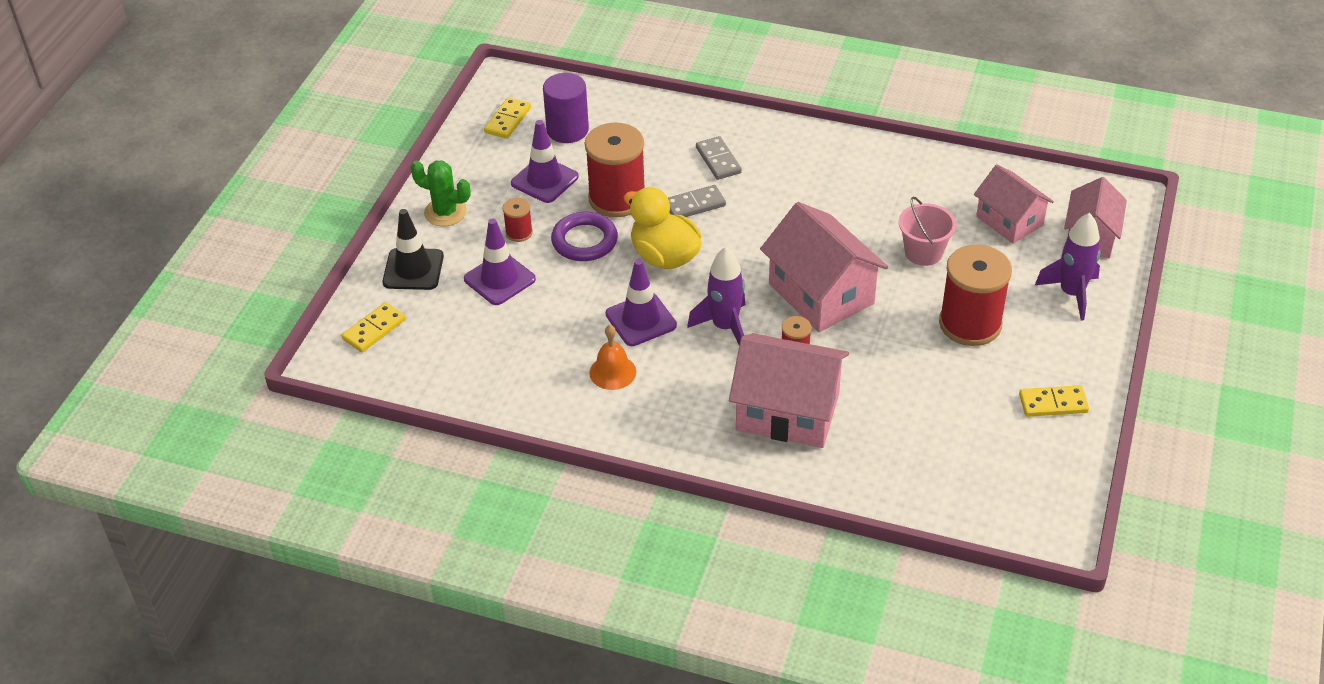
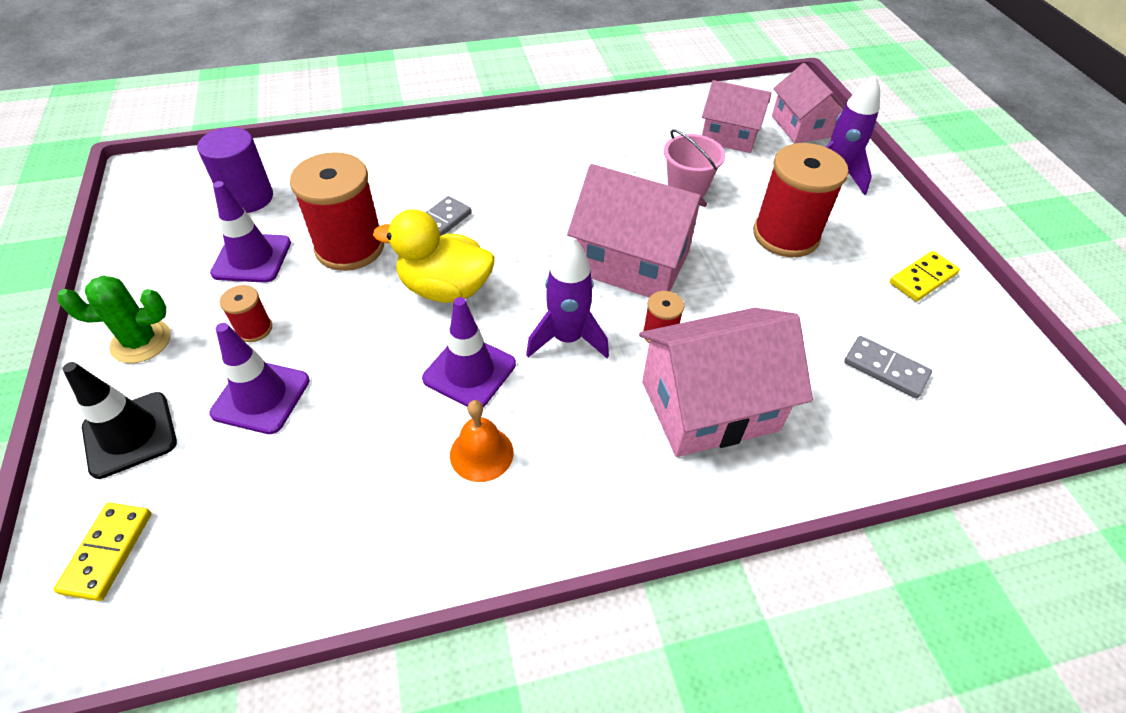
camera: 35 degrees left, 5 degrees up
yellow domino [484,97,531,139] -> none
purple ring [551,212,618,261] -> none
grey domino [696,136,742,180] -> grey domino moved to [844,336,932,398]

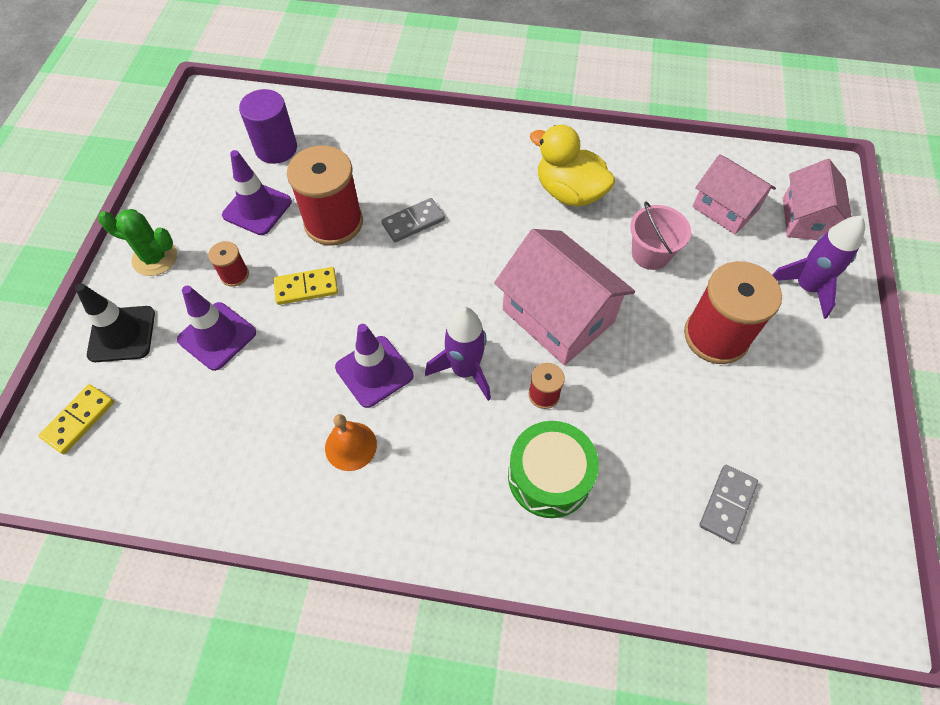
camera: 25 degrees right, 10 degrees up
yellow duck [373,209,495,303] -> yellow duck moved to [530,125,615,207]
pink house [639,308,813,457] -> green drum [508,421,599,518]
grey domino [844,336,932,398] -> grey domino turned 60 degrees clockwise [699,465,758,543]
yellow domino [889,251,960,302] -> yellow domino moved to [273,267,338,305]

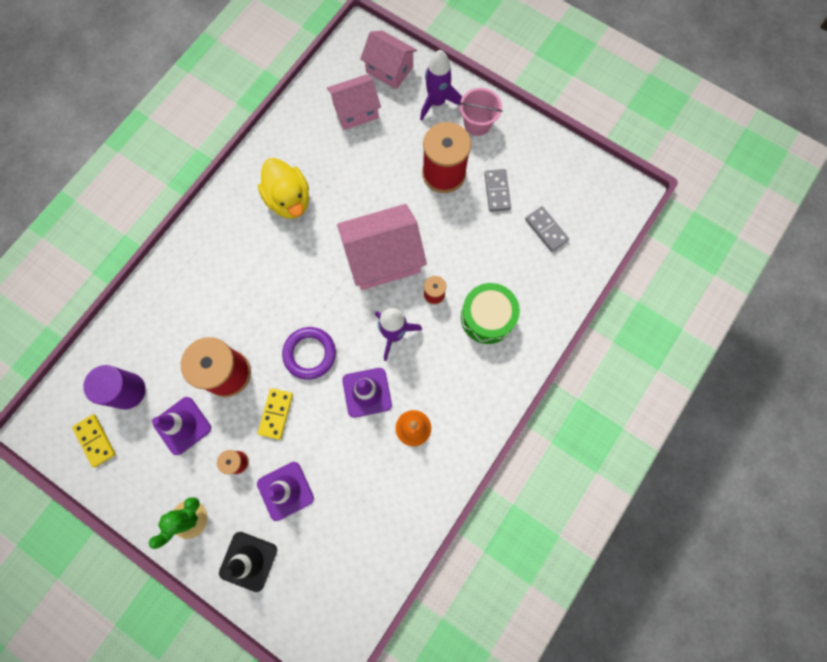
camera: 65 degrees left, 15 degrees up
yellow domino [38,384,114,454] -> yellow domino moved to [72,415,116,467]
grey domino [382,198,445,242] -> grey domino moved to [484,169,511,212]
yellow duck [530,125,615,207] -> yellow duck turned 90 degrees counterclockwise [258,158,309,219]
pink bucket [630,202,691,270] -> pink bucket moved to [459,88,502,136]
none -> purple ring [282,327,336,380]

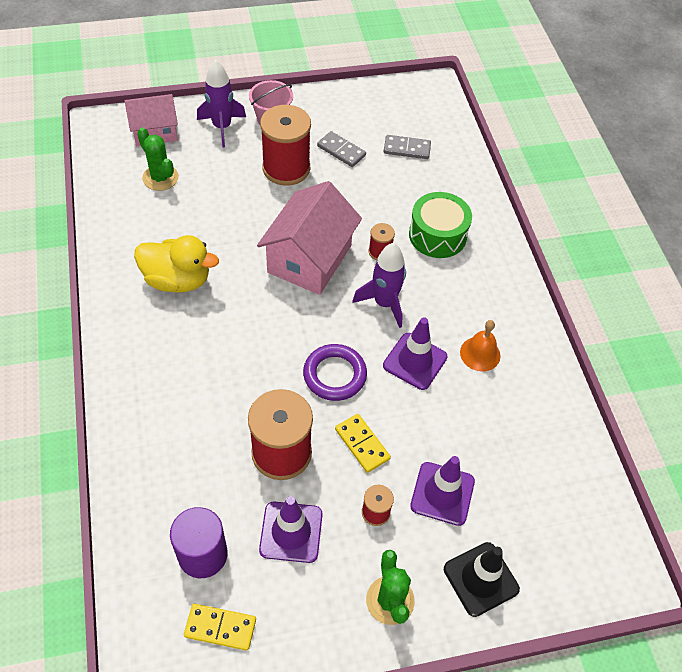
camera: 50 degrees left, 20 degrees down
pink house [327,74,381,130] -> green cactus [137,128,179,191]

